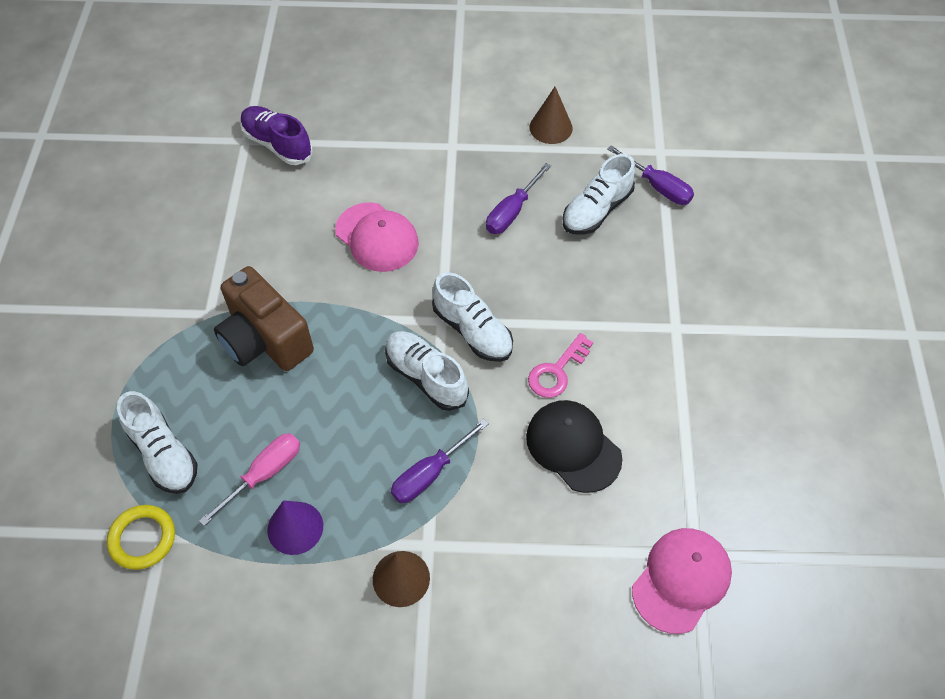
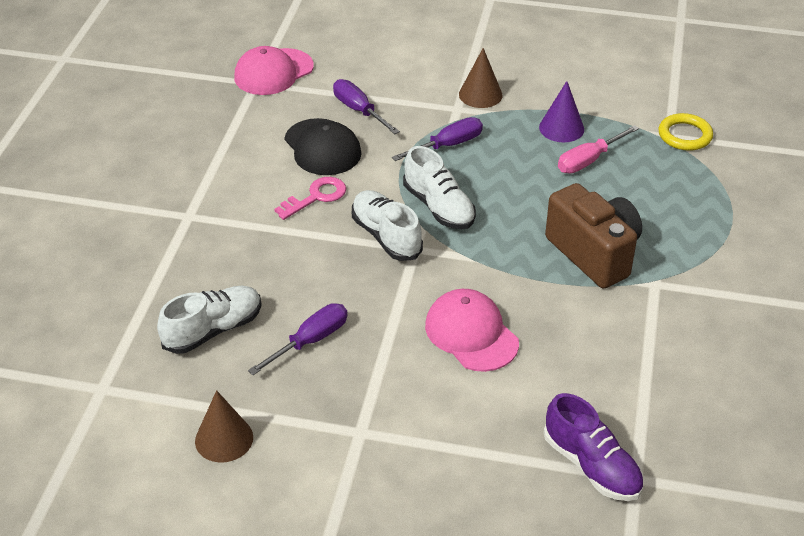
camera: 170 degrees left, 15 degrees down
white shoe [117,391,198,494] -> none
purple screwdriver [607,145,694,205] -> purple screwdriver moved to [333,79,400,134]

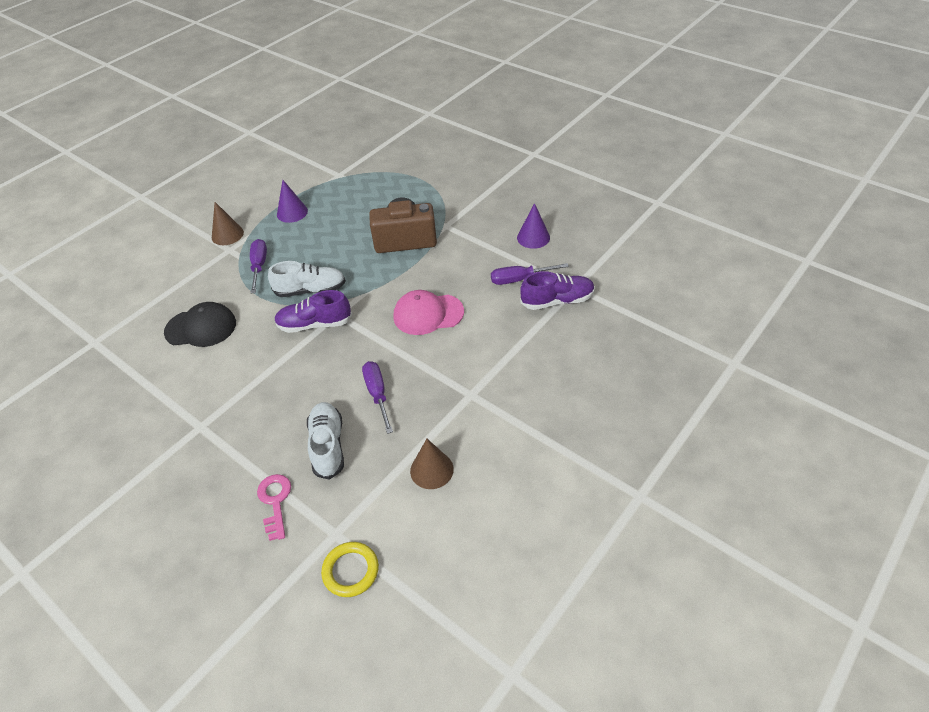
camera: 60 degrees left, 5 degrees up
pink cap [234,46,314,95] -> none
pink key [274,177,346,220] -> pink key moved to [257,474,291,541]
purple screwdriver [333,79,400,134] -> purple screwdriver moved to [491,263,569,285]
white shoe [352,190,423,261] -> purple shoe [274,290,352,333]
pink screwdriver [558,125,639,174] -> none
yellow ring [659,113,713,151] -> yellow ring moved to [321,542,379,597]
none -> purple cone [517,203,550,249]

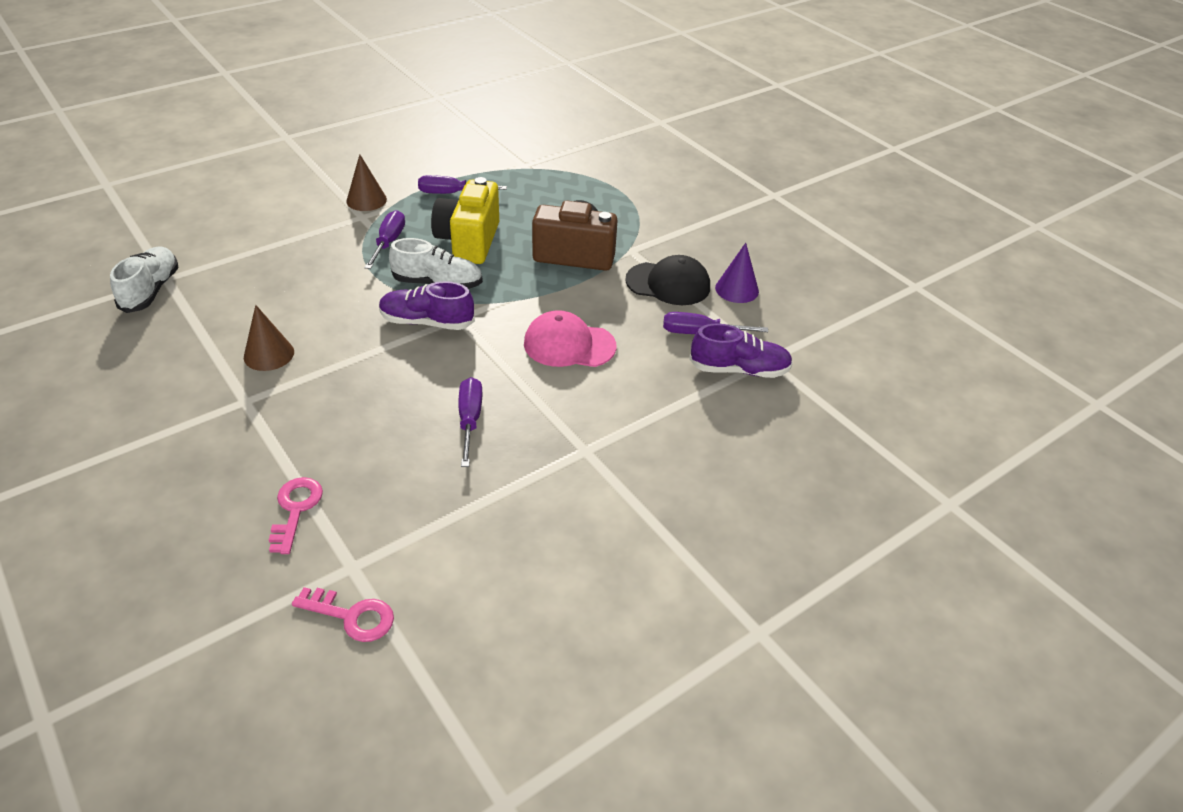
camera: 10 degrees right, 5 degrees down
black cap [164,302,236,347] -> black cap moved to [625,255,710,305]
purple cone [277,180,308,223] -> purple screwdriver [418,175,507,194]
white shoe [307,402,344,480] -> white shoe moved to [110,246,178,313]
yellow ring [321,542,379,597] -> pink key [292,587,394,642]
brown cone [410,439,454,489] -> brown cone moved to [244,305,294,371]
none -> yellow camera [431,177,499,264]

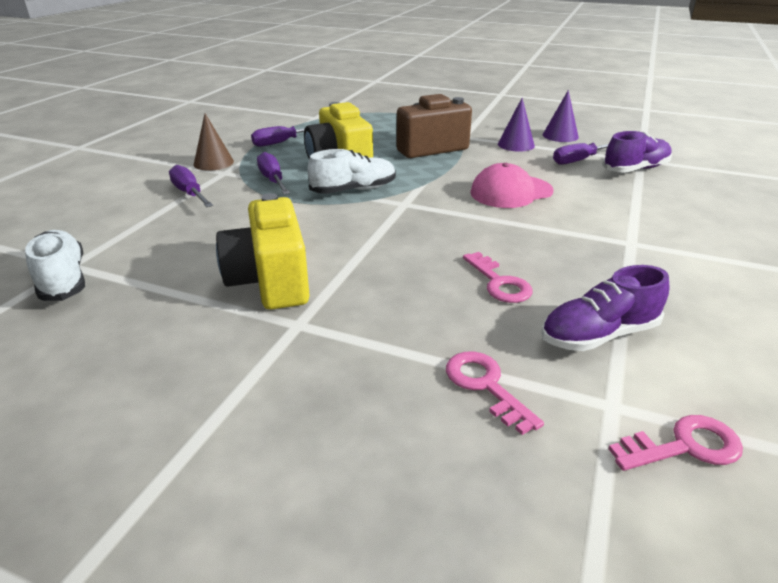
camera: 30 degrees left, 10 degrees down
brown cone [244,305,294,371] -> yellow camera [216,193,310,310]
purple shoe [379,281,475,330] -> purple shoe moved to [541,265,669,351]
purple screwdriver [458,377,482,467] -> purple screwdriver moved to [169,165,213,207]
black cap [625,255,710,305] -> purple cone [498,98,535,152]
none -> pink key [463,252,533,303]

